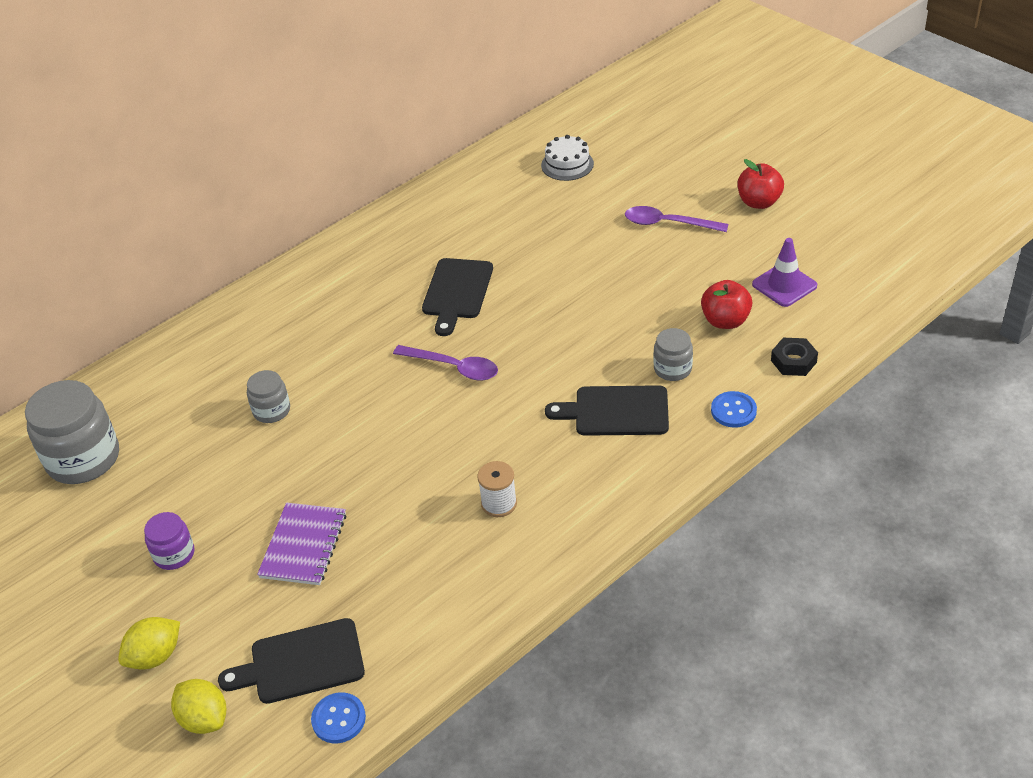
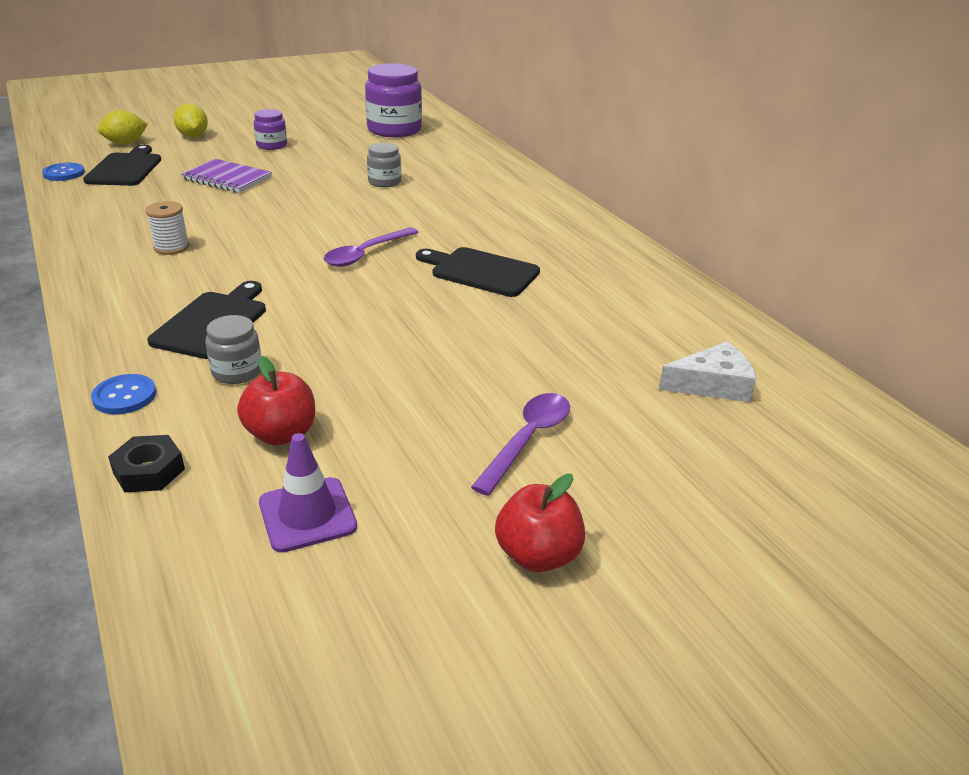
camera: 100 degrees right, 10 degrees down
grey jar [25,380,119,484] -> purple jar [365,63,422,137]
white cake [541,135,594,181] -> white cheese [659,342,756,402]

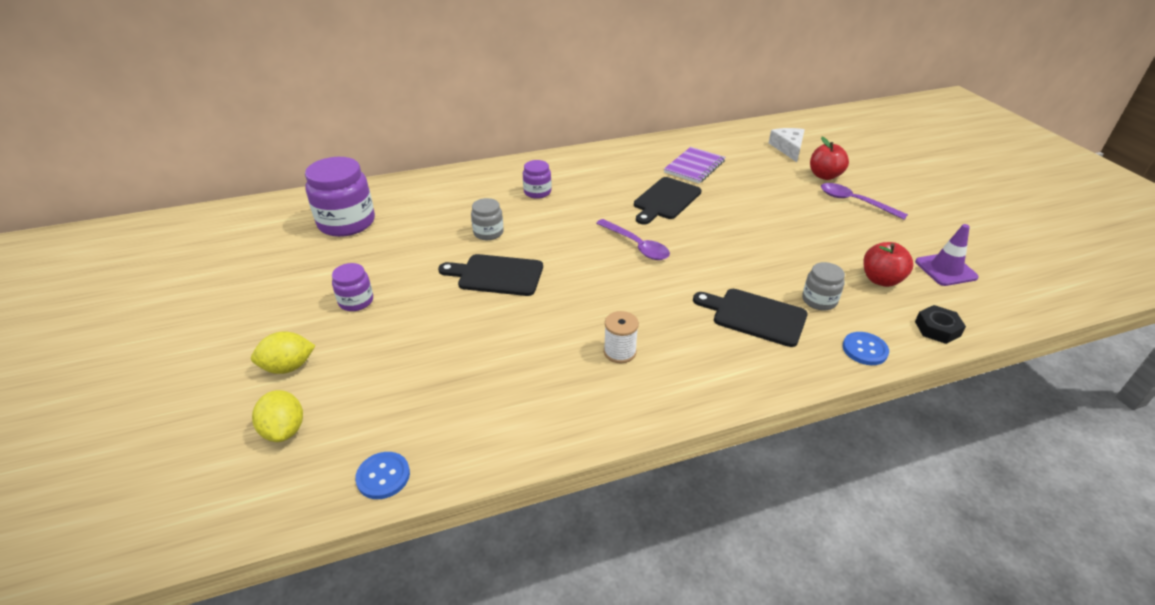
camera: 80 degrees left, 5 degrees up
black cutting board [83,145,161,186] -> black cutting board moved to [438,254,543,296]
purple notebook [181,159,272,193] -> purple notebook moved to [664,147,725,183]
red apple [495,474,585,572] -> red apple moved to [810,137,849,180]
none -> purple jar [523,160,552,199]

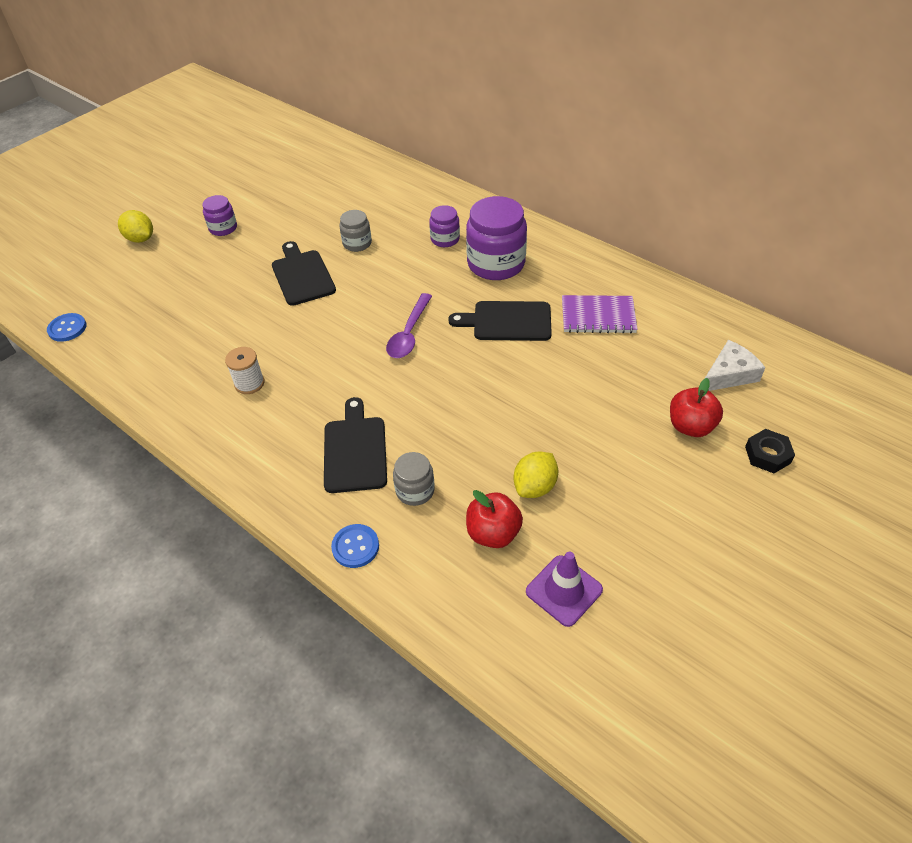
camera: 60 degrees right, 10 degrees up
yellow lemon [252,390,303,442] -> yellow lemon moved to [513,451,558,498]
purple jar [305,157,375,237] -> purple jar moved to [466,196,527,280]
purple spoon [821,183,908,220] -> none
black nut [915,305,966,344] -> black nut moved to [745,429,795,473]

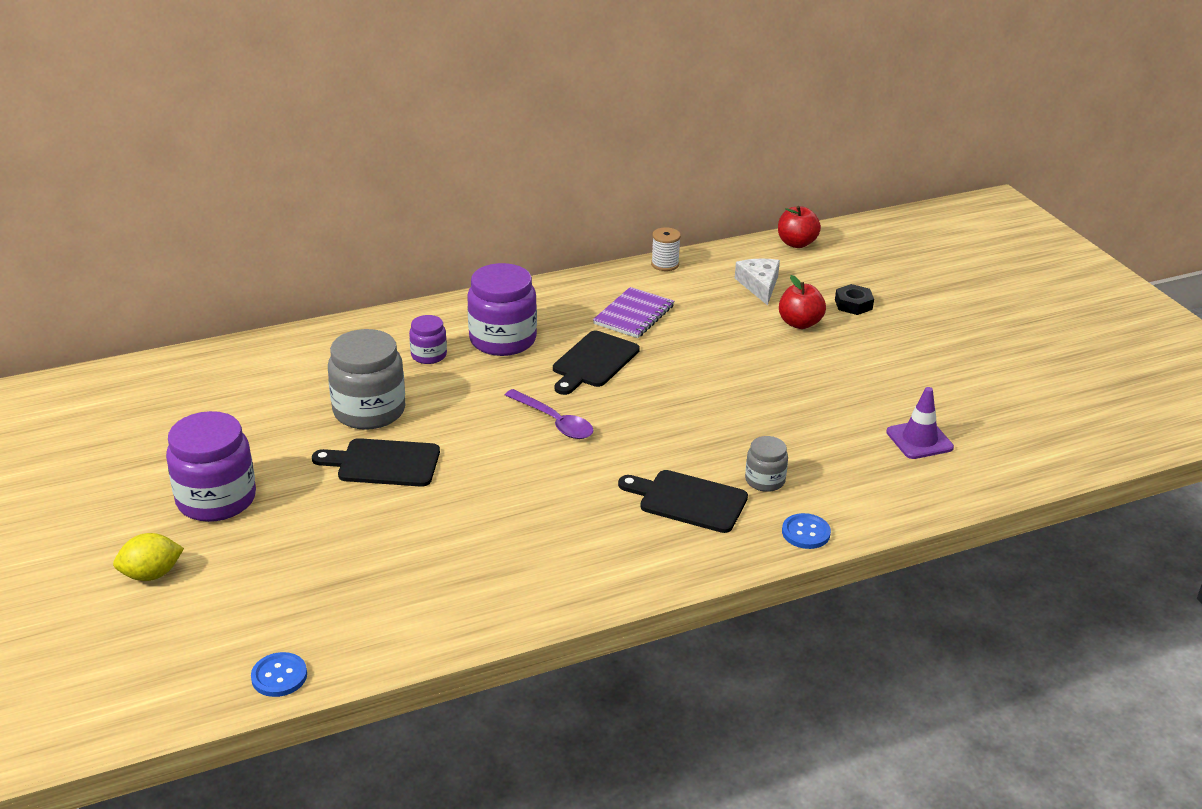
camera: 65 degrees left, 15 degrees down
purple jar [202,195,237,236] -> purple jar [166,411,256,522], size x1.91
white spool [225,347,265,394] -> white spool moved to [651,227,681,271]
grey jar [339,210,372,252] -> grey jar [328,329,405,430], size x1.91
red apple [466,490,523,548] -> red apple moved to [778,206,821,248]
yellow lemon [513,451,558,498] -> none

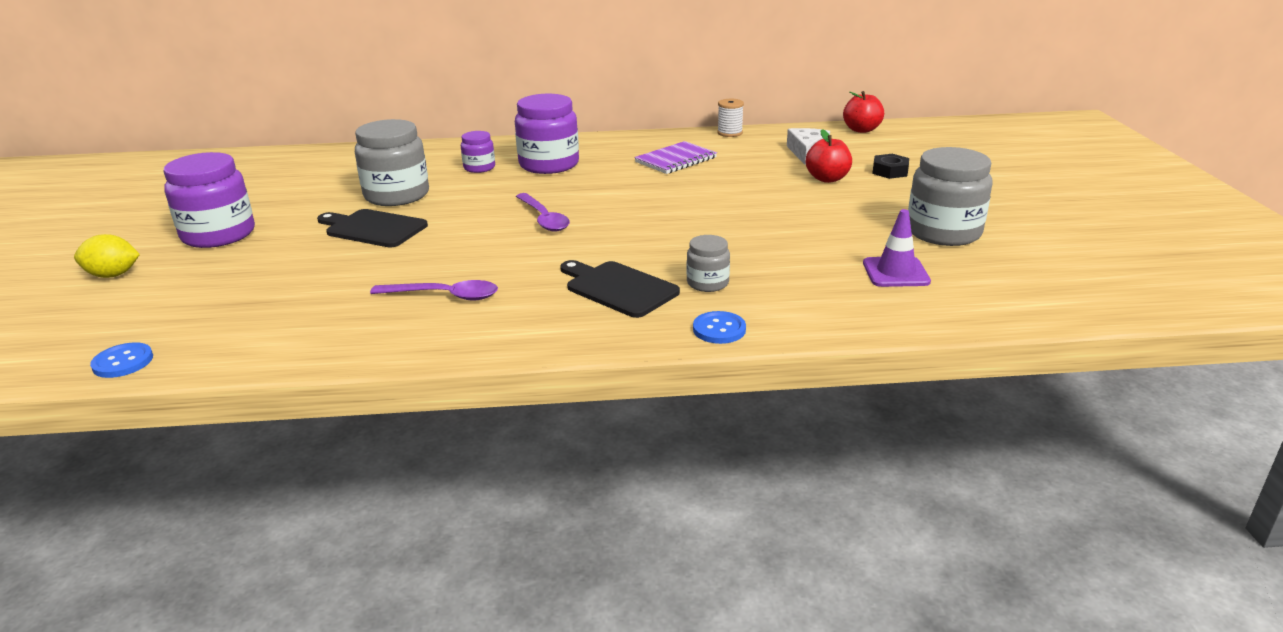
camera: 20 degrees right, 5 degrees down
black cutting board [553,331,640,395] -> none
none -> purple spoon [370,280,498,300]
none -> grey jar [908,147,993,246]

